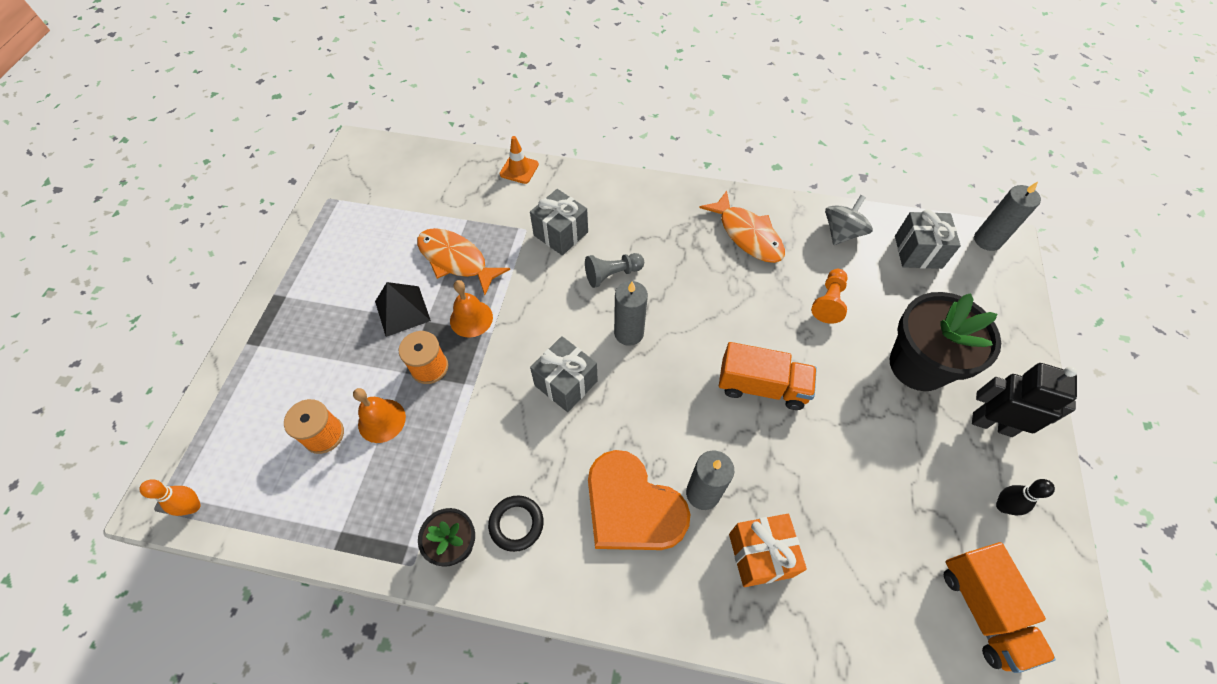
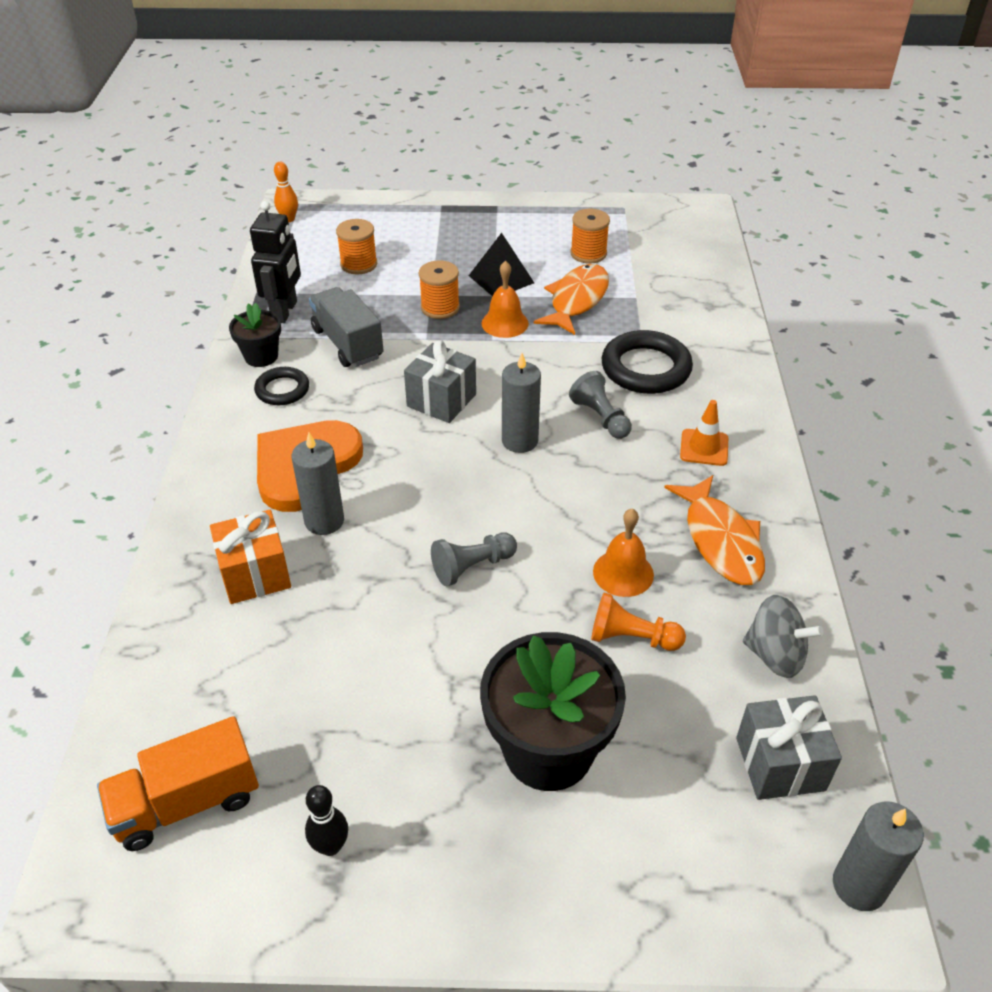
camera: 80 degrees right, 15 degrees down
orange bell [353,388,406,443] -> orange bell moved to [593,509,654,597]
orange traffic cone [500,136,539,184] -> orange traffic cone moved to [680,400,728,466]
grey gift [530,189,588,255] -> black ring [602,330,693,394]
orange fish [699,191,785,263] -> orange fish turned 60 degrees counterclockwise [664,475,765,585]
orange truck [719,342,817,410] -> grey pawn [431,532,517,587]
black robot [972,363,1077,437] -> black robot moved to [250,201,301,323]
none -> grey truck [309,287,384,367]
none -> orange spool [570,209,610,263]

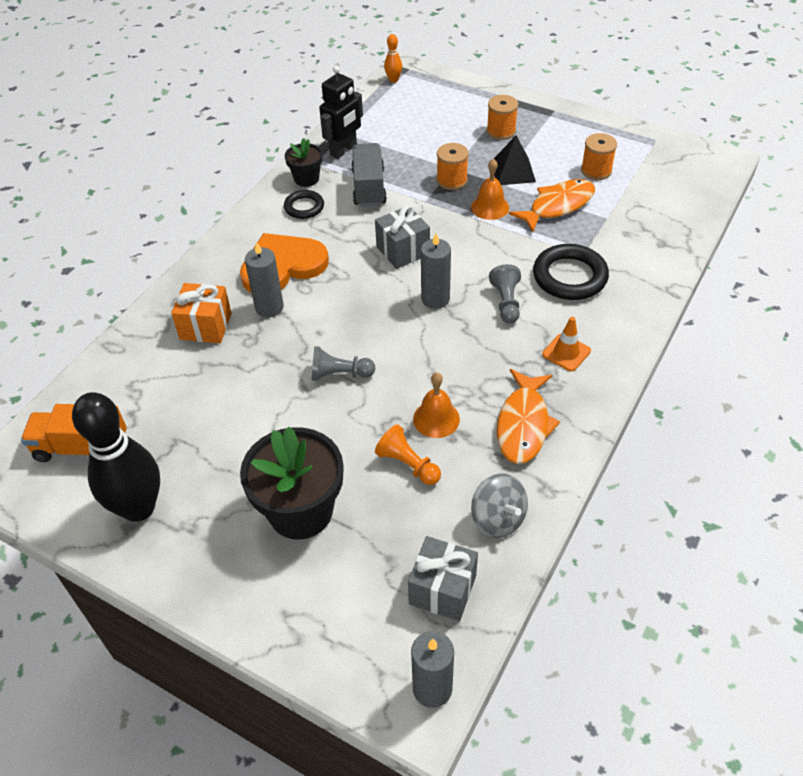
camera: 30 degrees right, 5 degrees up
black bowling pin [305,785,348,856] -> black bowling pin [72,392,160,522], size x2.36
orange spool [336,219,377,275] -> orange spool moved to [487,95,518,140]

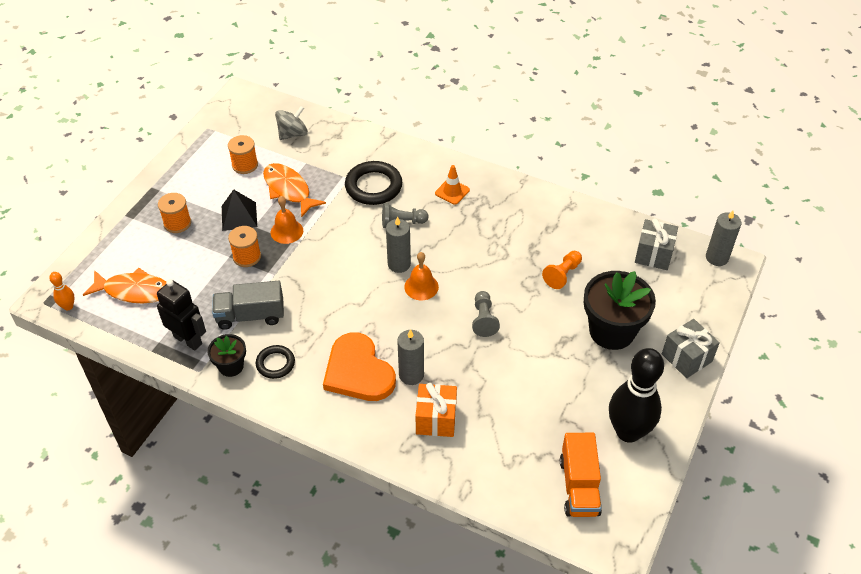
camera: 95 degrees left, 0 degrees up
grey gift [375,205,430,269] -> grey gift moved to [662,319,720,378]
orange bell [413,372,460,438] -> orange bell moved to [404,252,439,300]
grey spinning top [471,473,528,538] -> grey spinning top moved to [275,106,308,140]
orange fish [497,369,560,464] -> orange fish moved to [83,268,166,303]

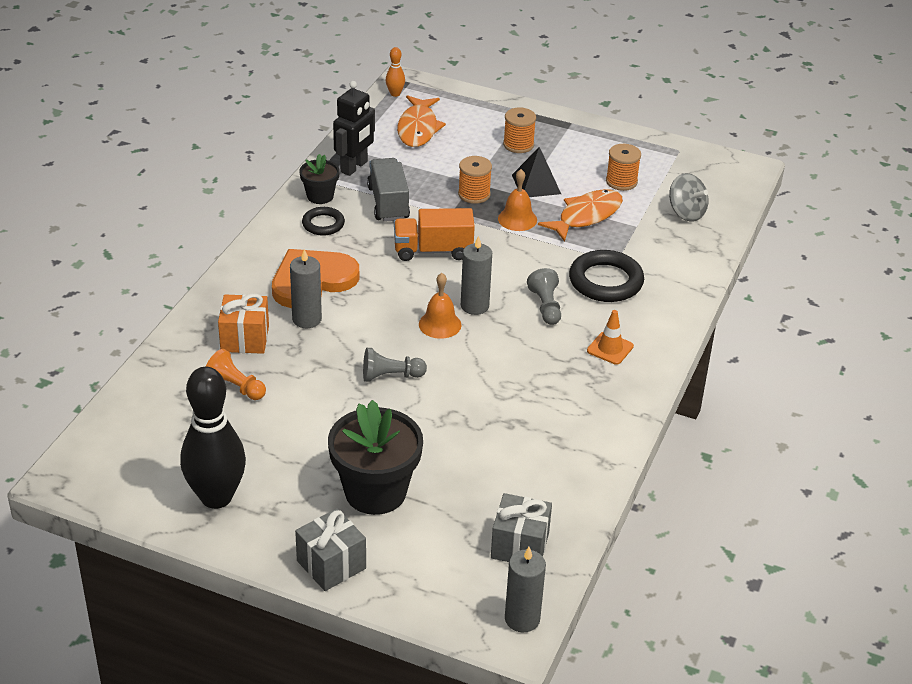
camera: 85 degrees right, 10 degrees down
orange pawn [542,251,582,289] -> orange pawn moved to [206,349,266,400]
orange truck [560,433,602,517] -> orange truck moved to [394,208,475,261]

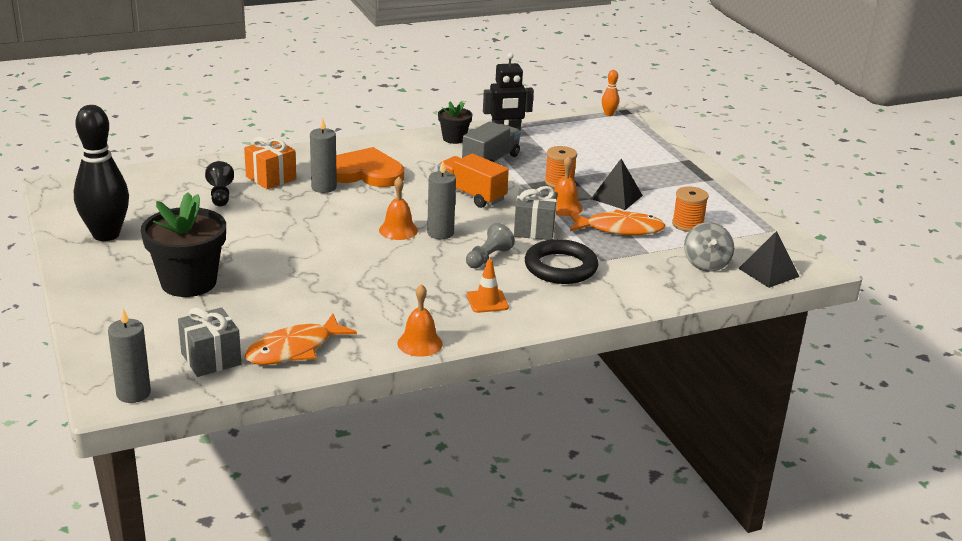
camera: 45 degrees right, 10 degrees down
orange pawn [206,349,266,400] -> black pawn [205,161,234,207]
grey gift [295,509,366,591] -> grey gift moved to [514,186,557,240]
black ring [302,207,345,235] -> none
grey pawn [363,348,427,382] -> none
orange fish [397,95,446,147] -> orange fish moved to [245,314,357,365]
orange spool [503,108,536,153] -> none
none -> orange bell [397,284,443,357]
none -> black pyramid [738,231,800,288]

